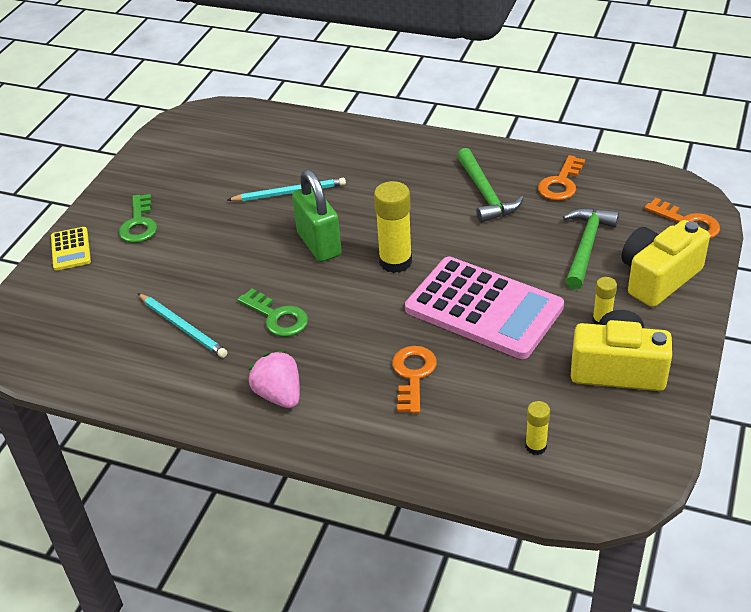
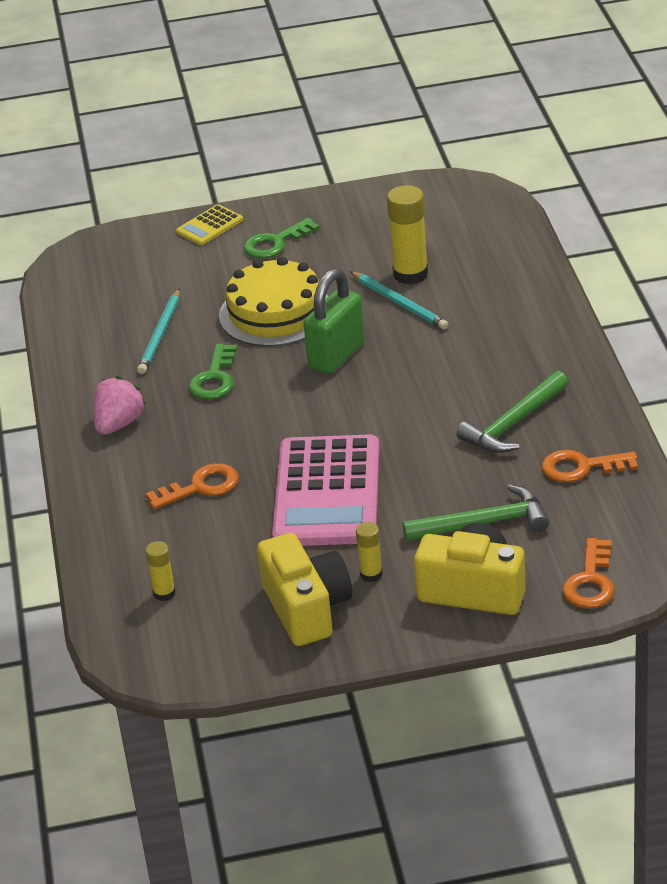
camera: 60 degrees right, 5 degrees down
yellow glue stick [374,181,412,273] -> yellow glue stick moved to [387,185,428,285]
none -> yellow cake [219,257,328,347]

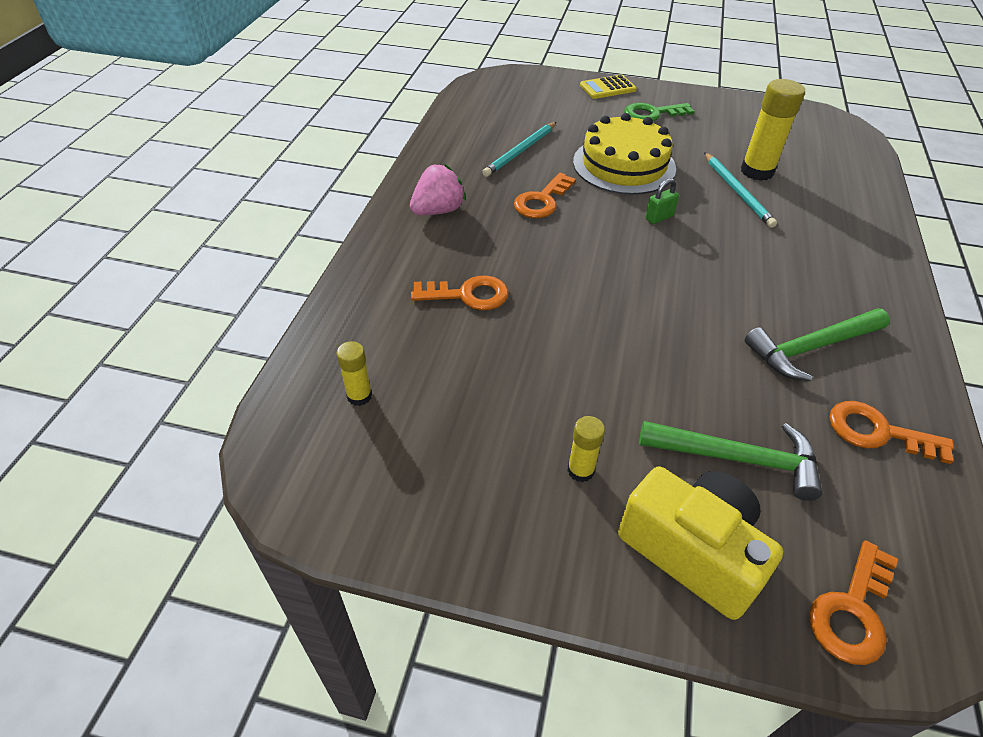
camera: 20 degrees right, 10 degrees up
green key [189,344,237,400] -> orange key [514,173,576,218]
yellow camera [257,533,352,646] -> none
pink calculator [272,434,379,546] -> none
green padlock [303,268,365,374] -> green padlock [645,178,679,224], size x0.46

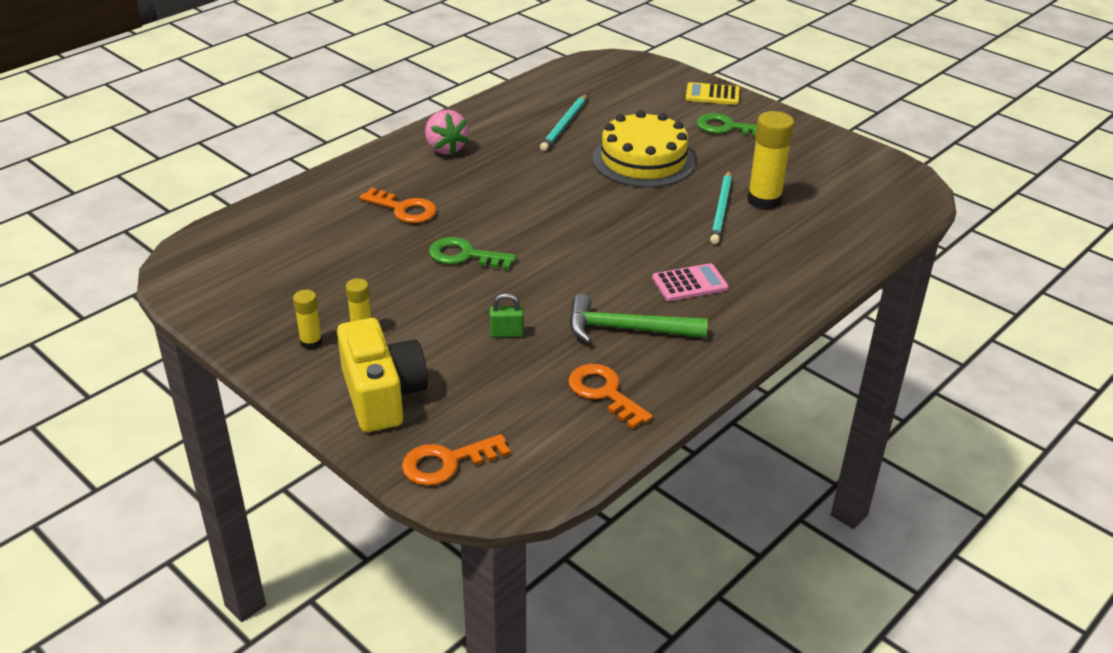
camera: 30 degrees right, 10 degrees down
yellow glue stick [337,341,372,406] -> yellow glue stick moved to [293,290,322,349]
pink strawberry [410,164,466,215] -> pink strawberry turned 75 degrees clockwise [425,110,469,155]
turquoise pencil [482,122,556,177] -> turquoise pencil turned 45 degrees counterclockwise [540,94,587,151]
orange key [514,173,576,218] -> none
green hammer [639,421,822,501] -> none
green padlock [645,178,679,224] -> green padlock moved to [490,293,524,337]
none -> green key [429,237,516,270]
none -> pink calculator [652,263,728,301]

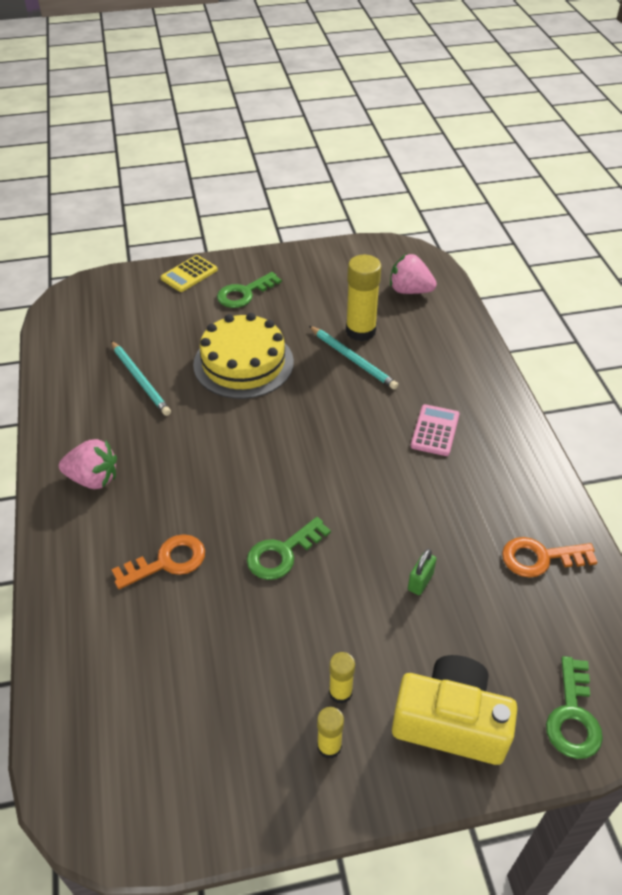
camera: 55 degrees left, 10 degrees up
orange key [402,434,510,486] -> green key [546,656,603,759]
green hammer [570,294,708,343] -> none
none -> pink strawberry [390,254,437,294]

